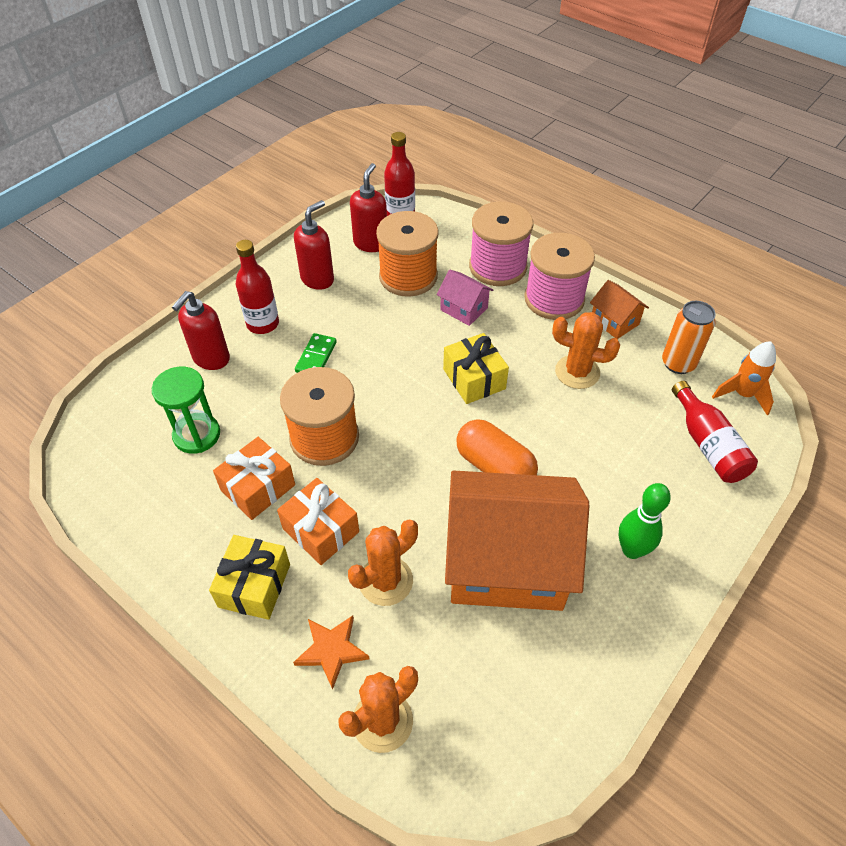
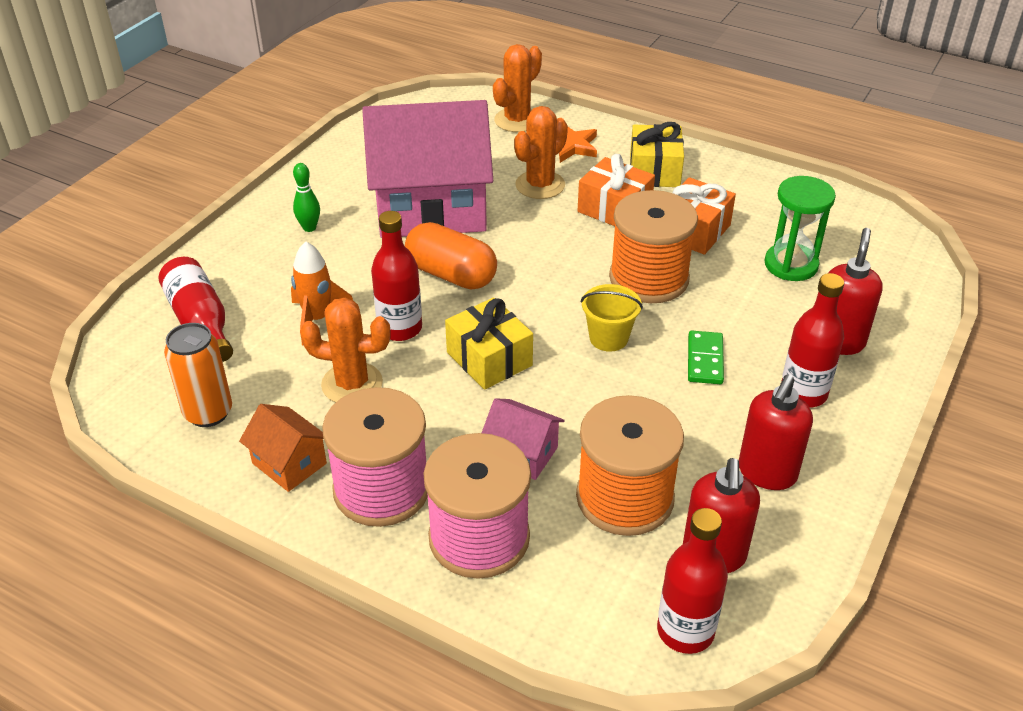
camera: 170 degrees right, 10 degrees down
orange house [445,470,590,611] -> pink house [362,100,493,238]
green bowling pin [619,483,671,559] -> green bowling pin [293,163,320,232], size x0.66
orange rocket [712,341,776,416] -> orange rocket moved to [291,241,353,346]
none -> red bottle [371,211,422,341]
none -> yellow bucket [581,284,643,352]

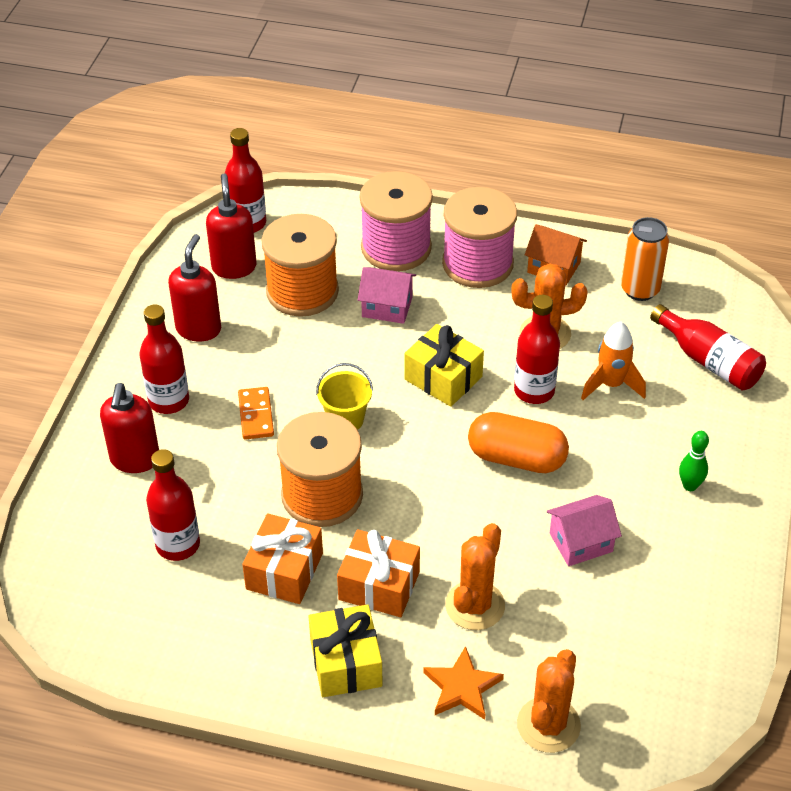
camera: 165 degrees right, 5 degrees up
pink house [362,100,493,238] -> pink house [547,495,622,566], size x0.42
green domino [688,331,724,384] -> orange domino [238,387,274,440]
green hourglass [765,176,836,281] -> red bottle [146,449,200,561]

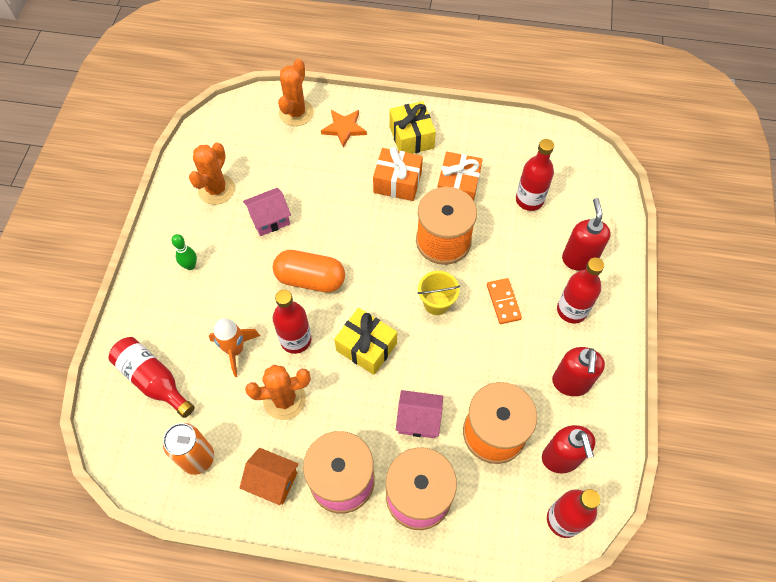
camera: 175 degrees right, 15 degrees up
orange cactus [445,523,505,630] -> orange cactus moved to [189,143,235,205]

